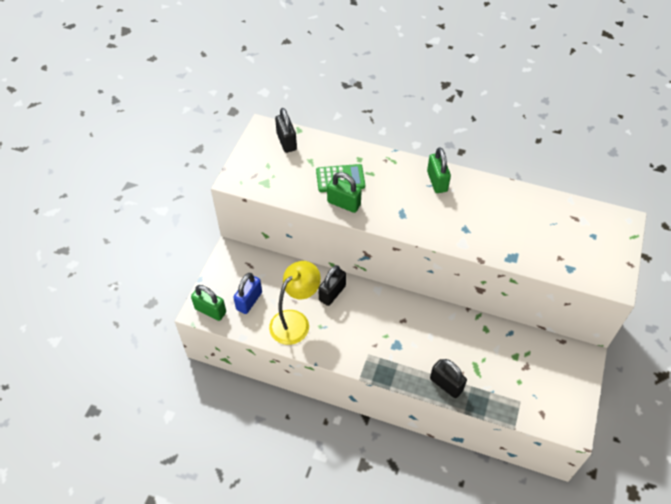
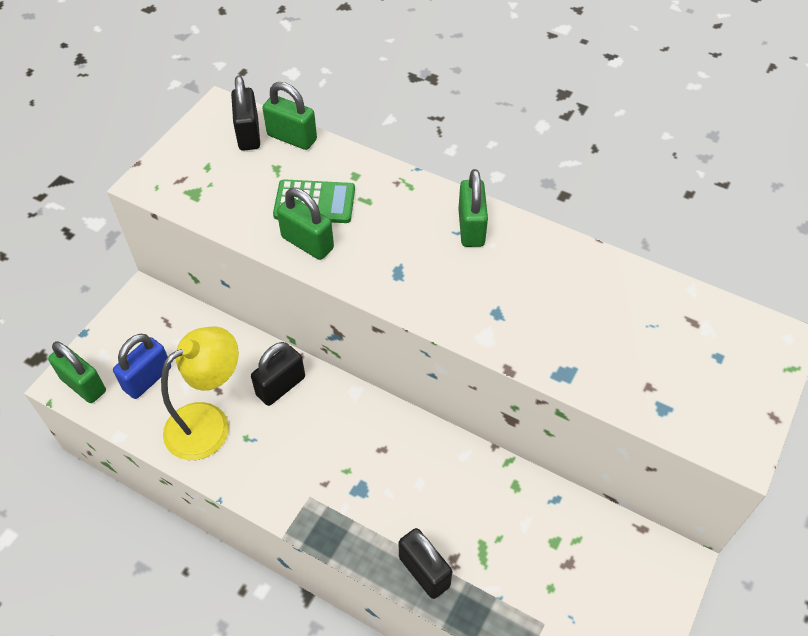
camera: 10 degrees right, 0 degrees up
none -> green padlock [262,82,317,150]

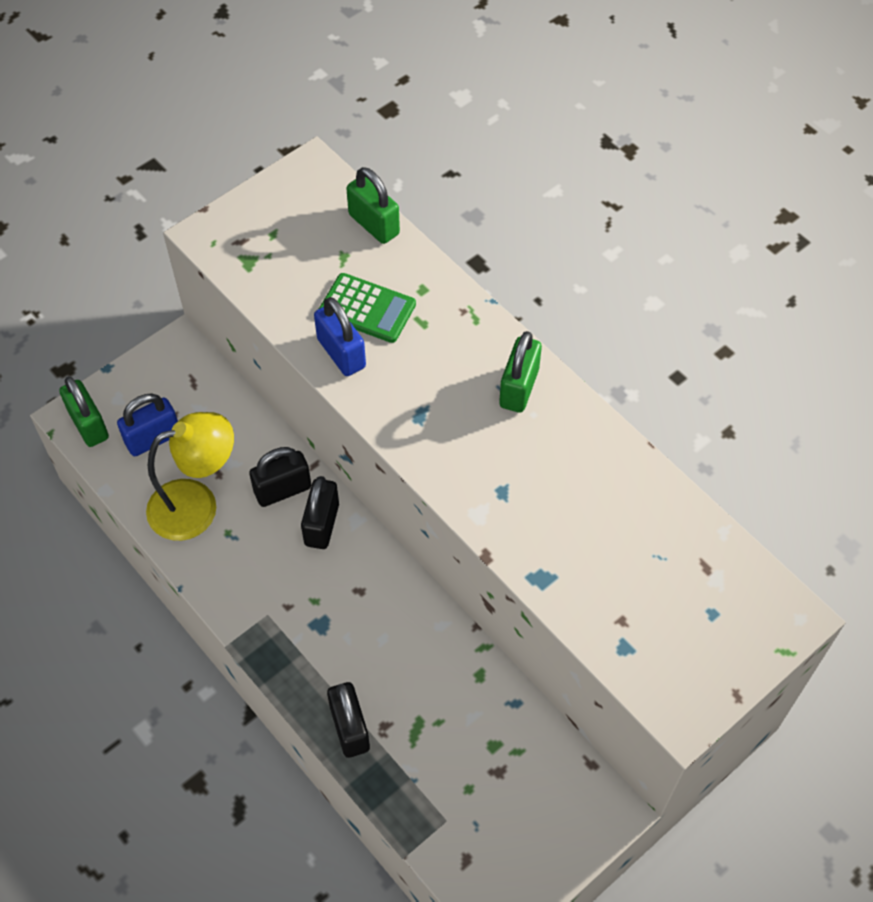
camera: 20 degrees right, 5 degrees up
black padlock [231,76,260,151] -> black padlock moved to [301,476,339,549]
green padlock [277,188,334,260] -> blue padlock [314,297,366,376]

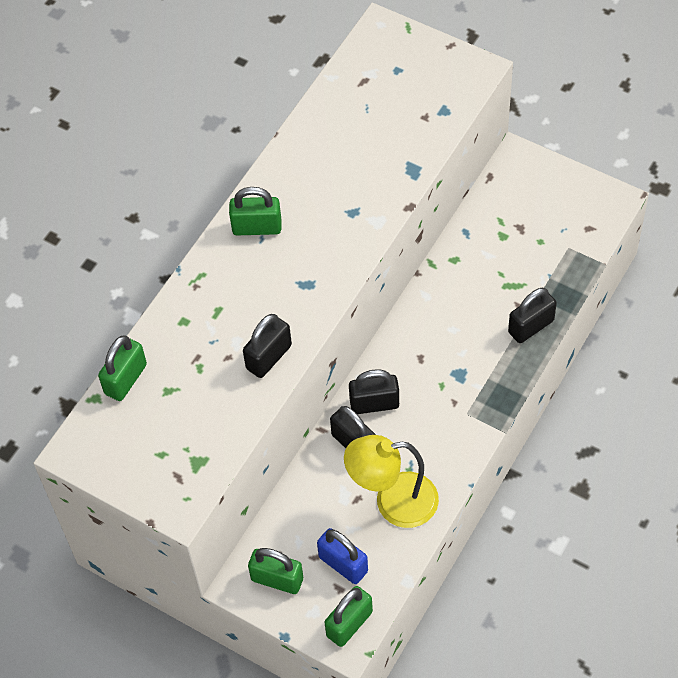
camera: 105 degrees left, 0 degrees up
yellow lamp [146,412,234,541] -> yellow lamp turned 60 degrees counterclockwise [344,435,439,528]
blue padlock [314,297,366,376] -> black padlock [243,314,292,378]
green calculator [319,273,416,343] -> none
none -> green padlock [248,548,303,594]

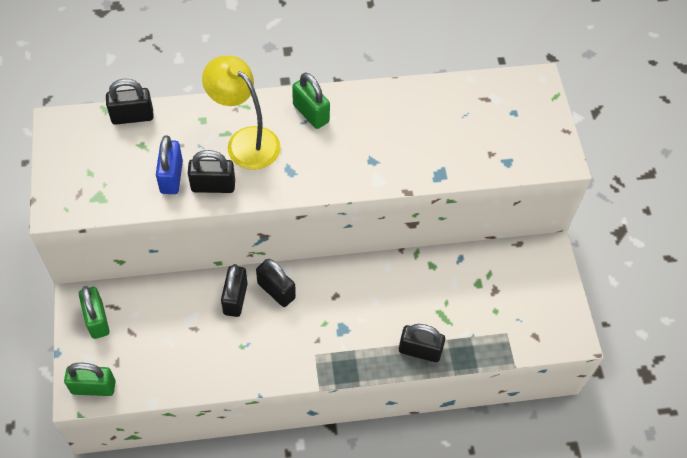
camera: 45 degrees right, 0 degrees up
green padlock [98,336,147,401] -> black padlock [106,79,154,125]
blue padlock [317,528,368,584] -> blue padlock moved to [156,135,183,194]
yellow lamp [344,435,439,528] -> yellow lamp moved to [202,56,281,170]

